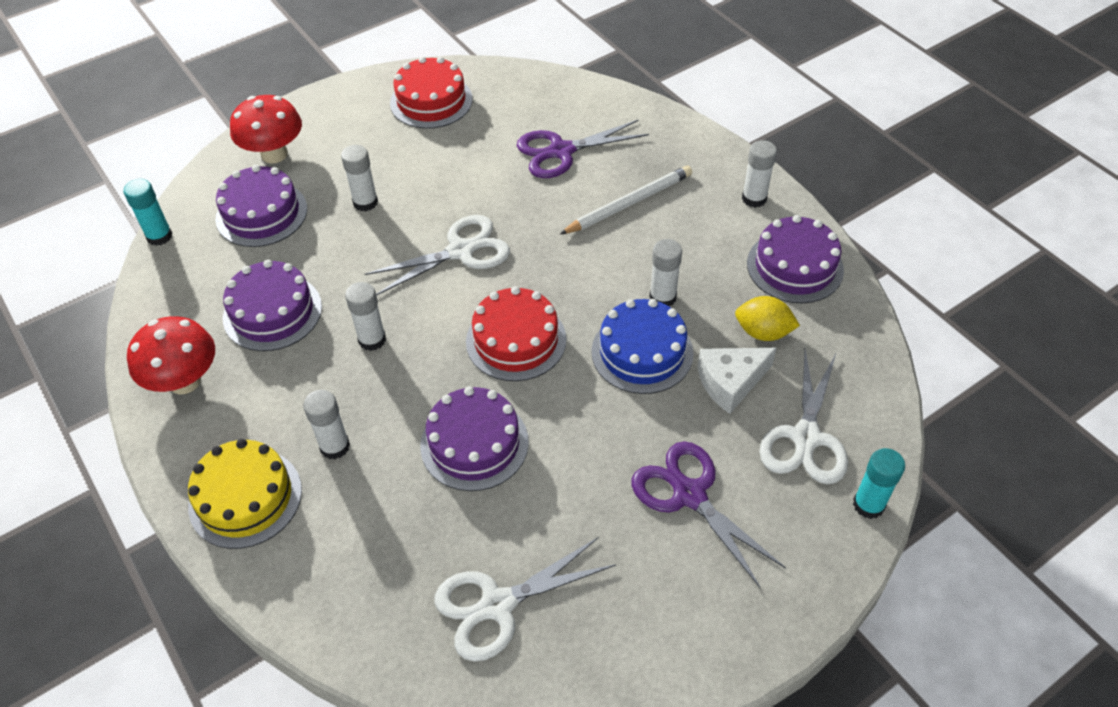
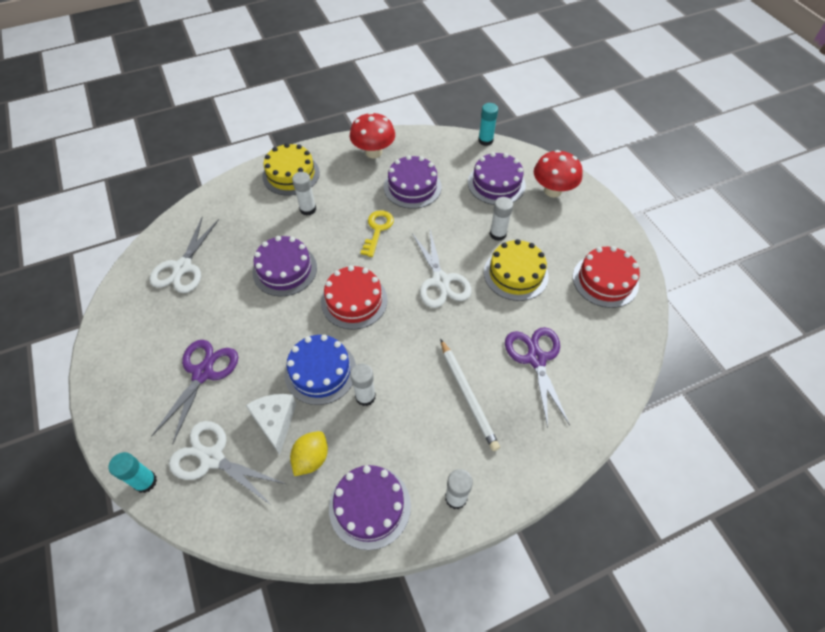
camera: 100 degrees right, 5 degrees up
white glue stick [345,282,386,351] -> yellow key [360,210,394,257]
white scissors [434,537,616,662] -> white scissors turned 150 degrees counterclockwise [149,218,219,293]
purple scissors [632,441,786,588] -> purple scissors turned 45 degrees counterclockwise [152,340,238,444]
none -> yellow cake [484,239,549,301]

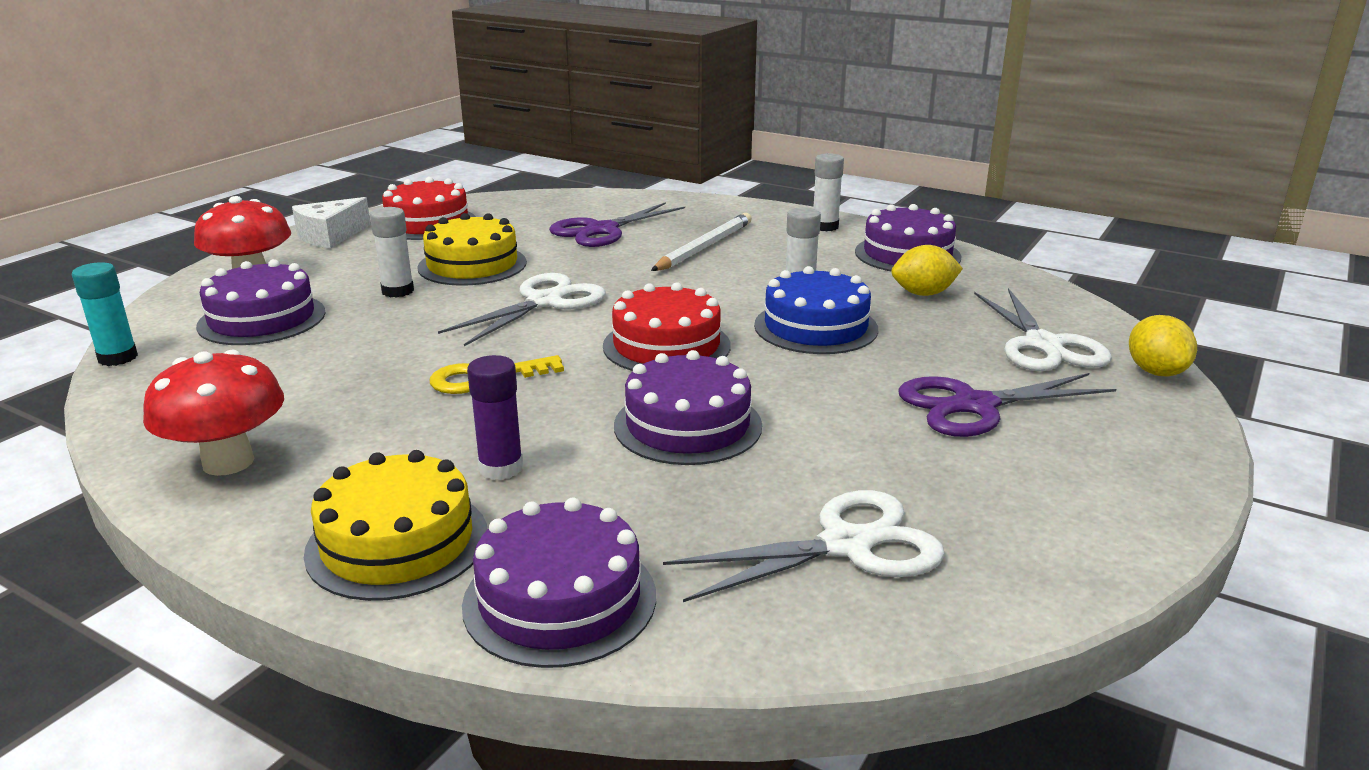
camera: 125 degrees left, 30 degrees down
turquoise glue stick [109,452,157,493] -> yellow lemon [1129,315,1197,376]
white cheese [246,394,296,455] -> white cheese moved to [292,197,371,249]
white glue stick [292,172,316,216] -> purple glue stick [467,355,523,480]
purple cake [384,155,442,209] -> purple cake moved to [462,498,656,668]

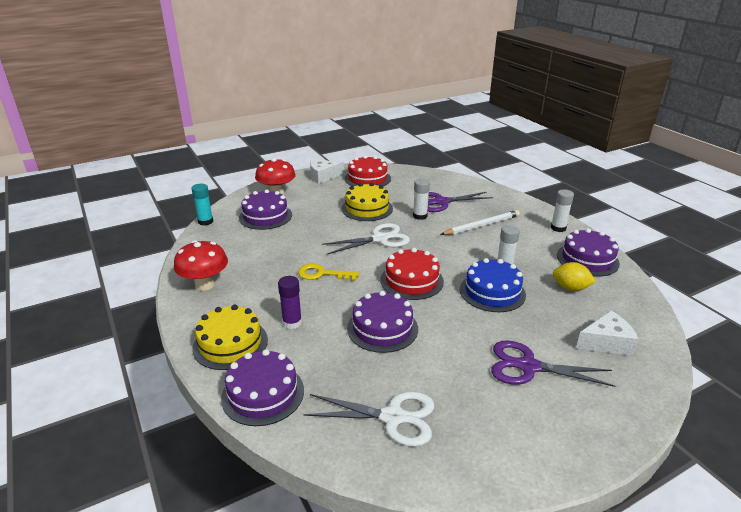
camera: 30 degrees right, 5 degrees up
white glue stick [370,207,414,298] -> white glue stick moved to [413,178,430,220]
white scissors [974,288,1112,371] -> white cheese [576,311,638,356]
yellow lemon [1129,315,1197,376] -> none

